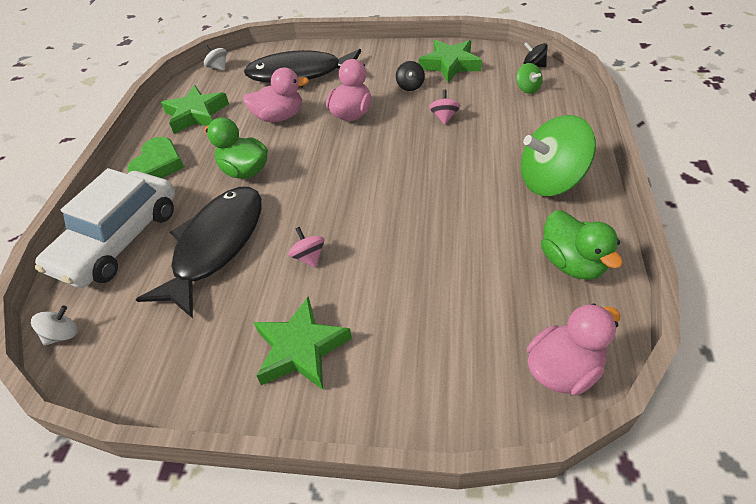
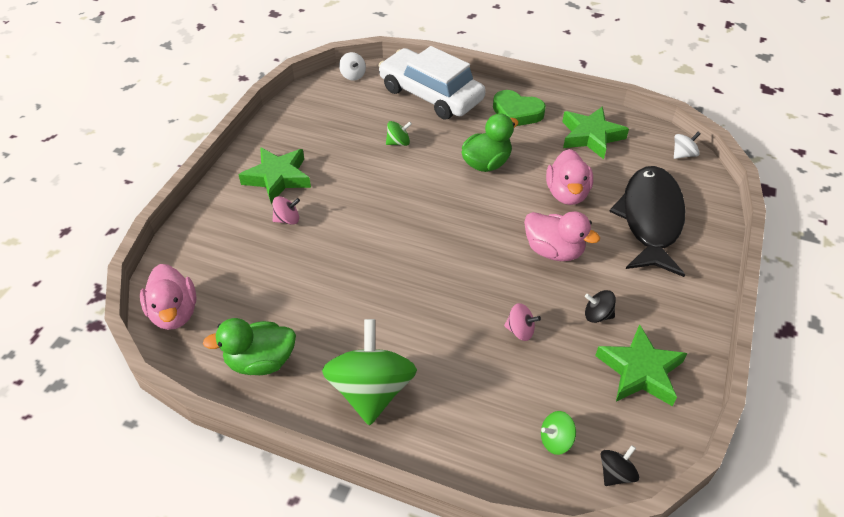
camera: 100 degrees right, 0 degrees up
black fish [136,187,262,318] -> green spinning top [386,121,412,146]
pink spinning top [288,227,325,268] -> pink spinning top moved to [273,196,300,225]

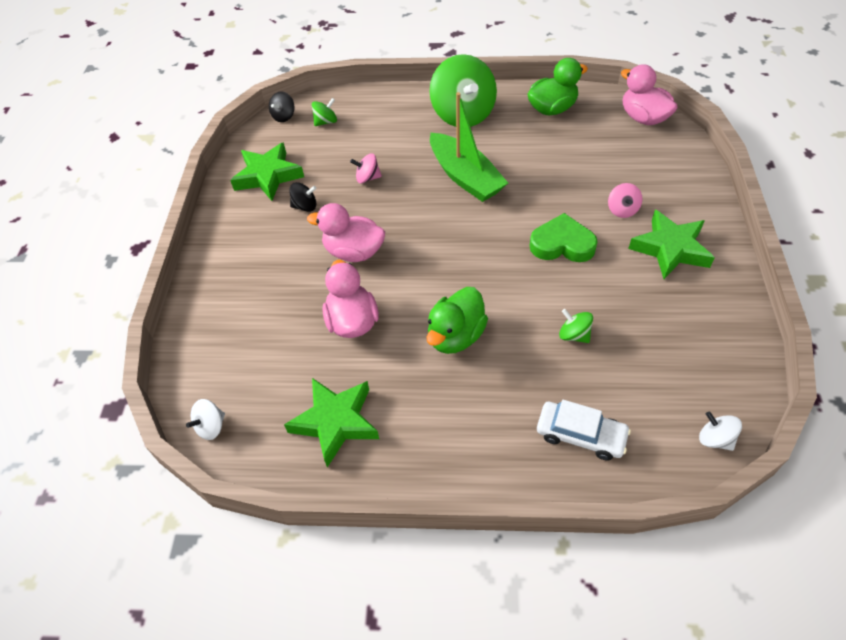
camera: 165 degrees right, 5 degrees up
pink spinning top [273,196,300,225] -> pink spinning top turned 60 degrees counterclockwise [608,183,642,218]
white car [378,46,486,120] -> white car [537,400,631,460], size x0.53
green spinning top [386,121,412,146] -> green spinning top turned 75 degrees clockwise [559,309,593,343]
green heart [493,90,546,126] -> green heart moved to [529,213,598,262]
black fish [609,166,686,277] -> none
none -> green boat [430,92,508,202]

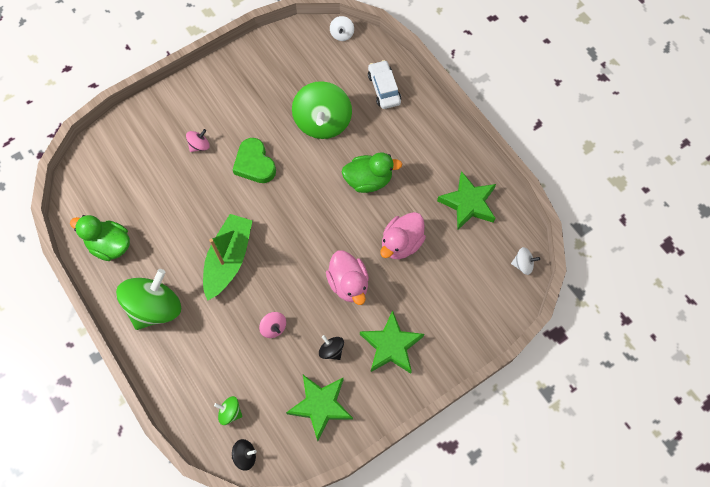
camera: 130 degrees left, 15 degrees up
green spinning top [559,309,593,343] -> green spinning top [292,81,352,139], size x2.27
pink duck [621,64,678,125] -> none
green star [628,210,715,279] -> green star moved to [360,310,424,374]

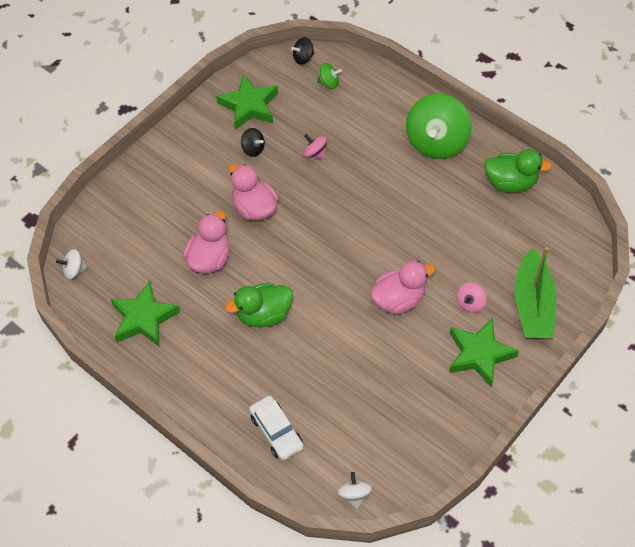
camera: 165 degrees right, 10 degrees down
green boat [203,214,253,301] -> green boat moved to [515,247,557,338]
green heart [233,138,276,183] -> pink duck [370,261,435,314]
green spinning top [292,81,352,139] -> none
green star [360,310,424,374] -> green star moved to [449,318,519,387]

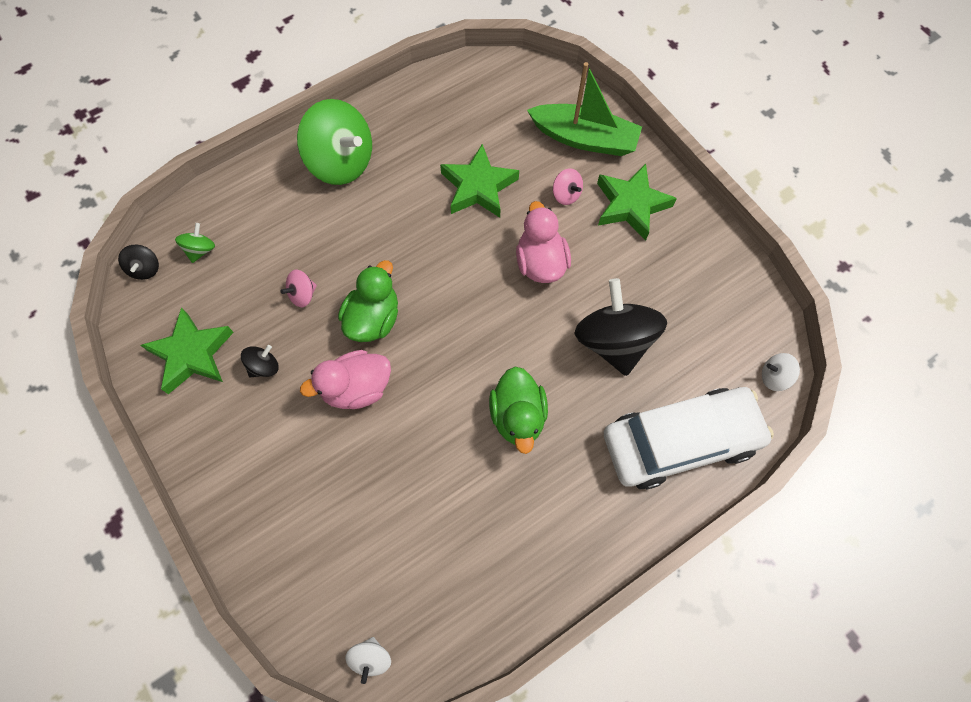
camera: 75 degrees left, 10 degrees up
green star [111,280,180,347] -> green star moved to [440,144,519,218]
pink duck [183,211,230,273] -> none
white car [249,396,304,461] -> white car [604,387,774,490], size x1.89
green duck [484,149,552,192] -> green duck moved to [338,260,398,342]
none -> black spinning top [574,278,667,376]

